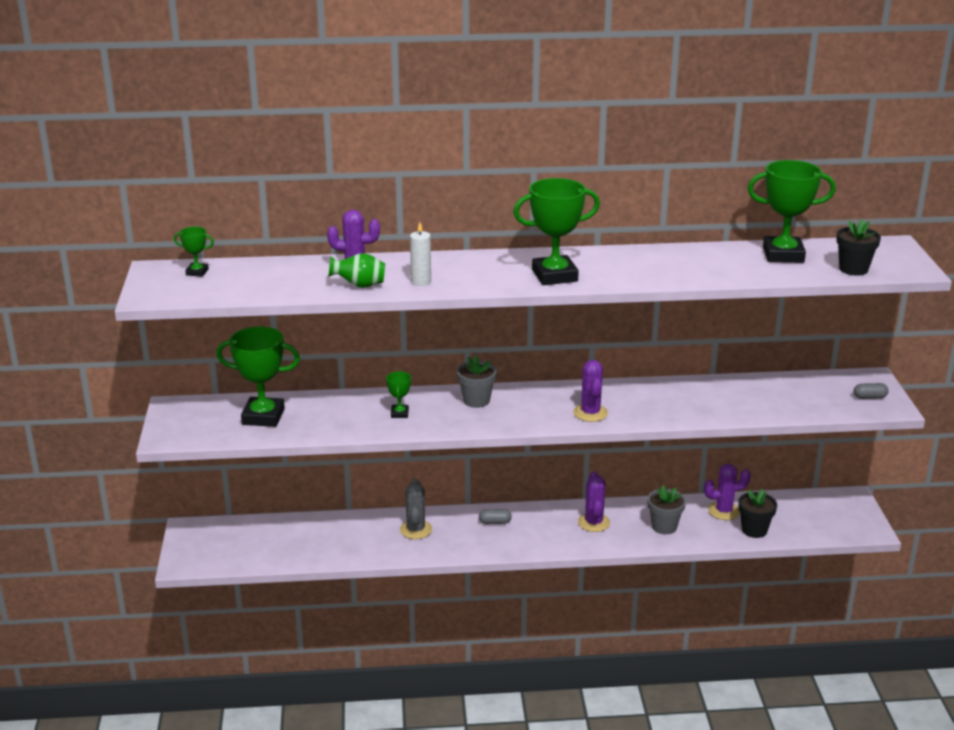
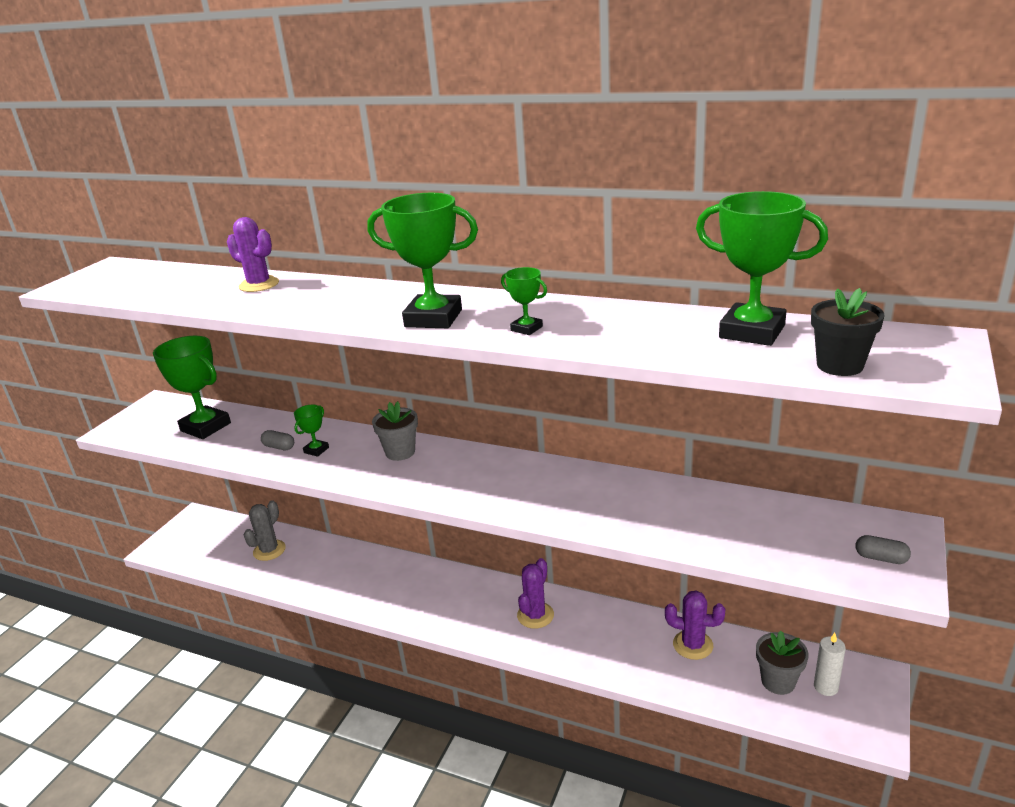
camera: 30 degrees right, 0 degrees up
green trophy [174,227,214,277] -> green trophy moved to [501,267,547,335]
green vase [328,253,385,288] -> none
grey cactus [400,478,432,539] -> grey cactus moved to [244,500,286,561]
white candle [410,222,431,286] -> white candle moved to [814,633,846,696]
grey capsule [479,509,512,524] -> grey capsule moved to [261,430,294,450]
purple cactus [573,360,608,422] -> none
grey flower pot [648,485,686,535] -> grey flower pot moved to [756,630,809,695]
black flower pot [738,489,777,538] -> none

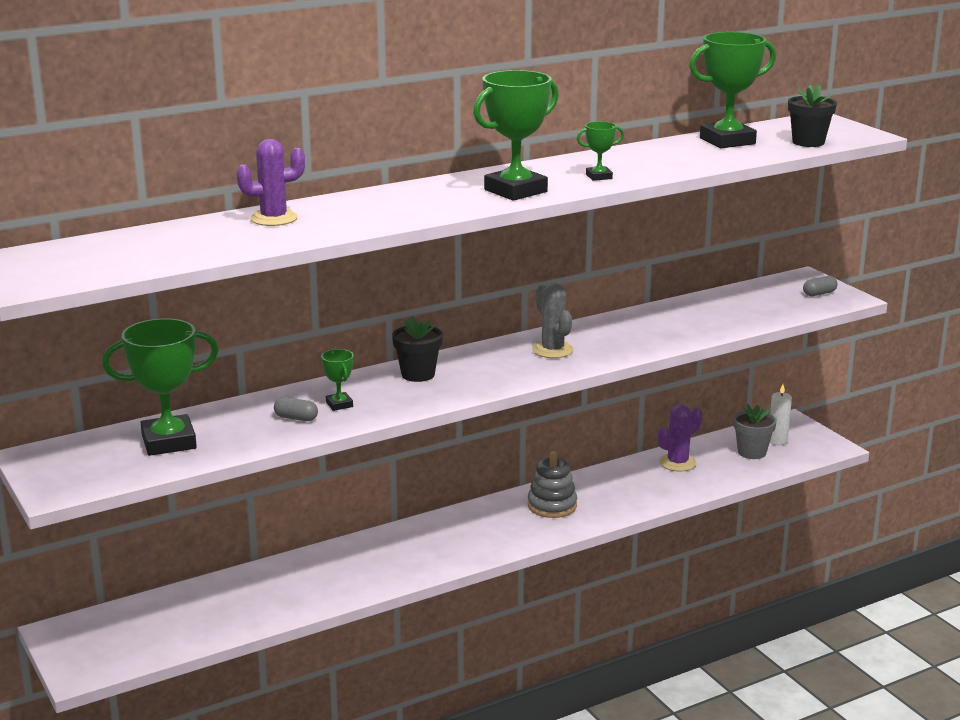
camera: 55 degrees left, 5 degrees down
grey cactus [244,500,286,561] -> grey cactus moved to [532,283,573,358]
grey capsule [261,430,294,450] -> grey capsule turned 45 degrees clockwise [274,397,318,421]
grey flower pot [372,401,418,461] -> black flower pot [392,316,443,382]
purple cactus [517,558,554,629] -> grey stacking toy [528,451,577,518]

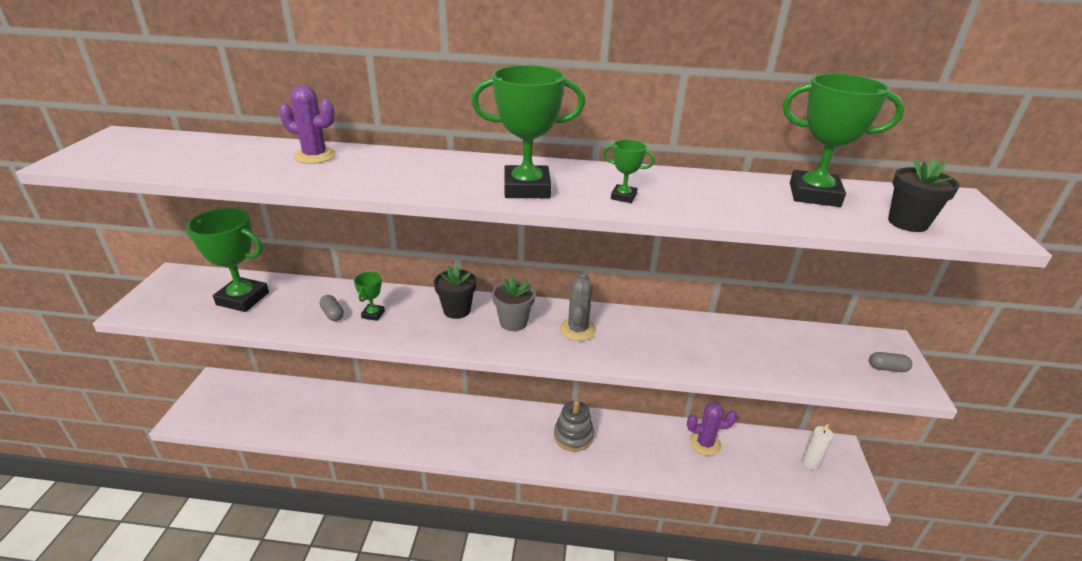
camera: 35 degrees right, 10 degrees up
grey flower pot [733,404,777,459] -> grey flower pot moved to [492,276,535,331]

